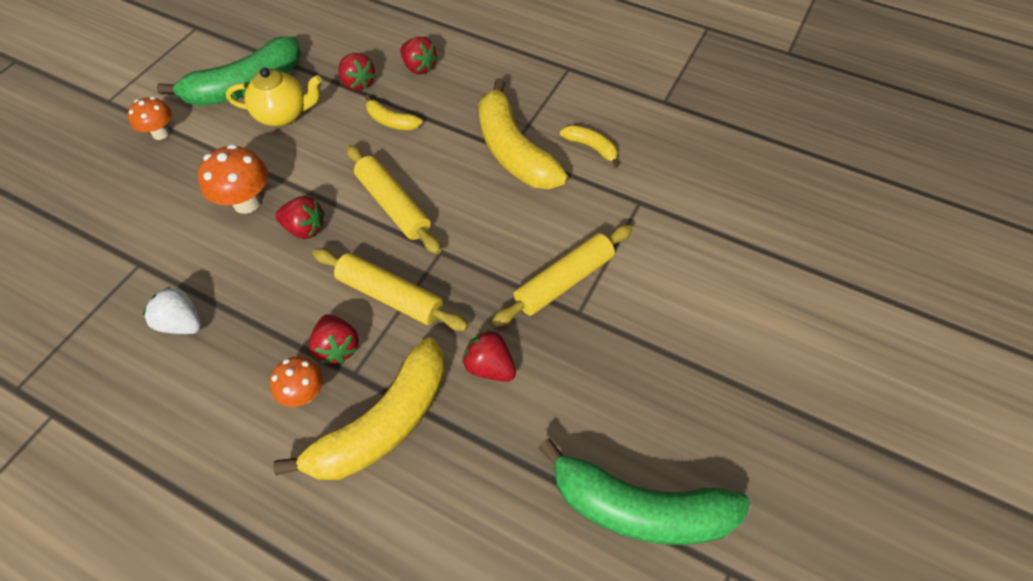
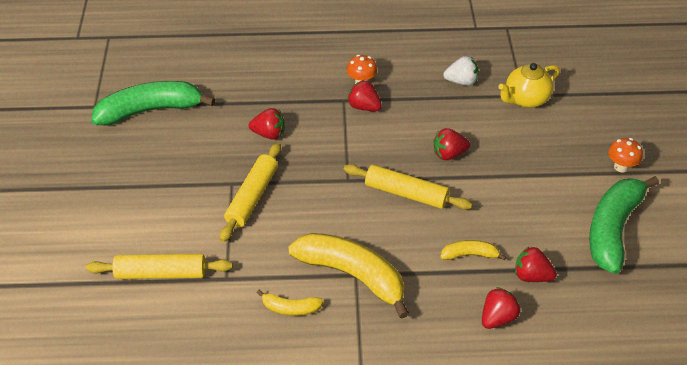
camera: 150 degrees right, 10 degrees down
orange mushroom [198,144,268,214] -> none
yellow teapot [226,68,322,126] -> yellow teapot moved to [498,63,559,108]
yellow banana [273,337,445,480] -> none
yellow rolling pin [313,248,468,331] -> yellow rolling pin moved to [86,254,233,279]
red strawberry [400,37,438,74] -> red strawberry turned 120 degrees clockwise [482,287,520,329]

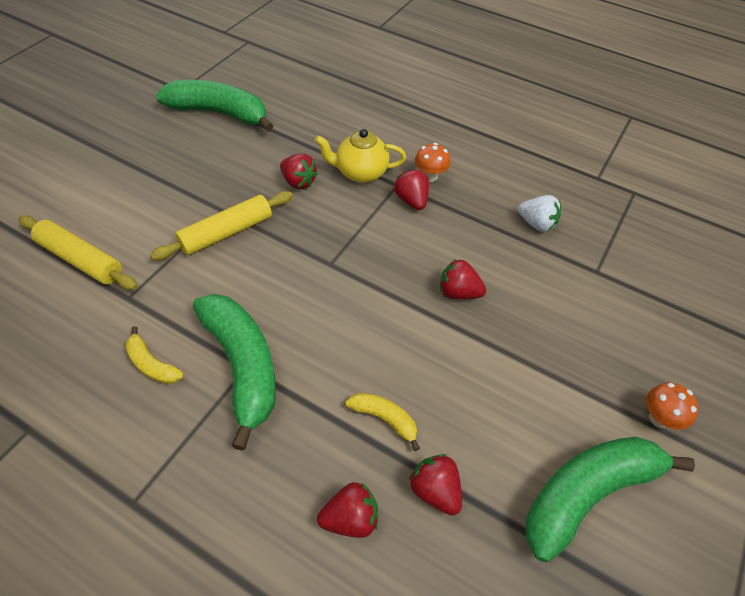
camera: 30 degrees right, 5 degrees up
yellow banana [288,233,409,319] -> green banana [193,294,276,451]
yellow rolling pin [344,164,472,210] -> none
yellow teapot [498,63,559,108] -> yellow teapot moved to [315,129,406,183]

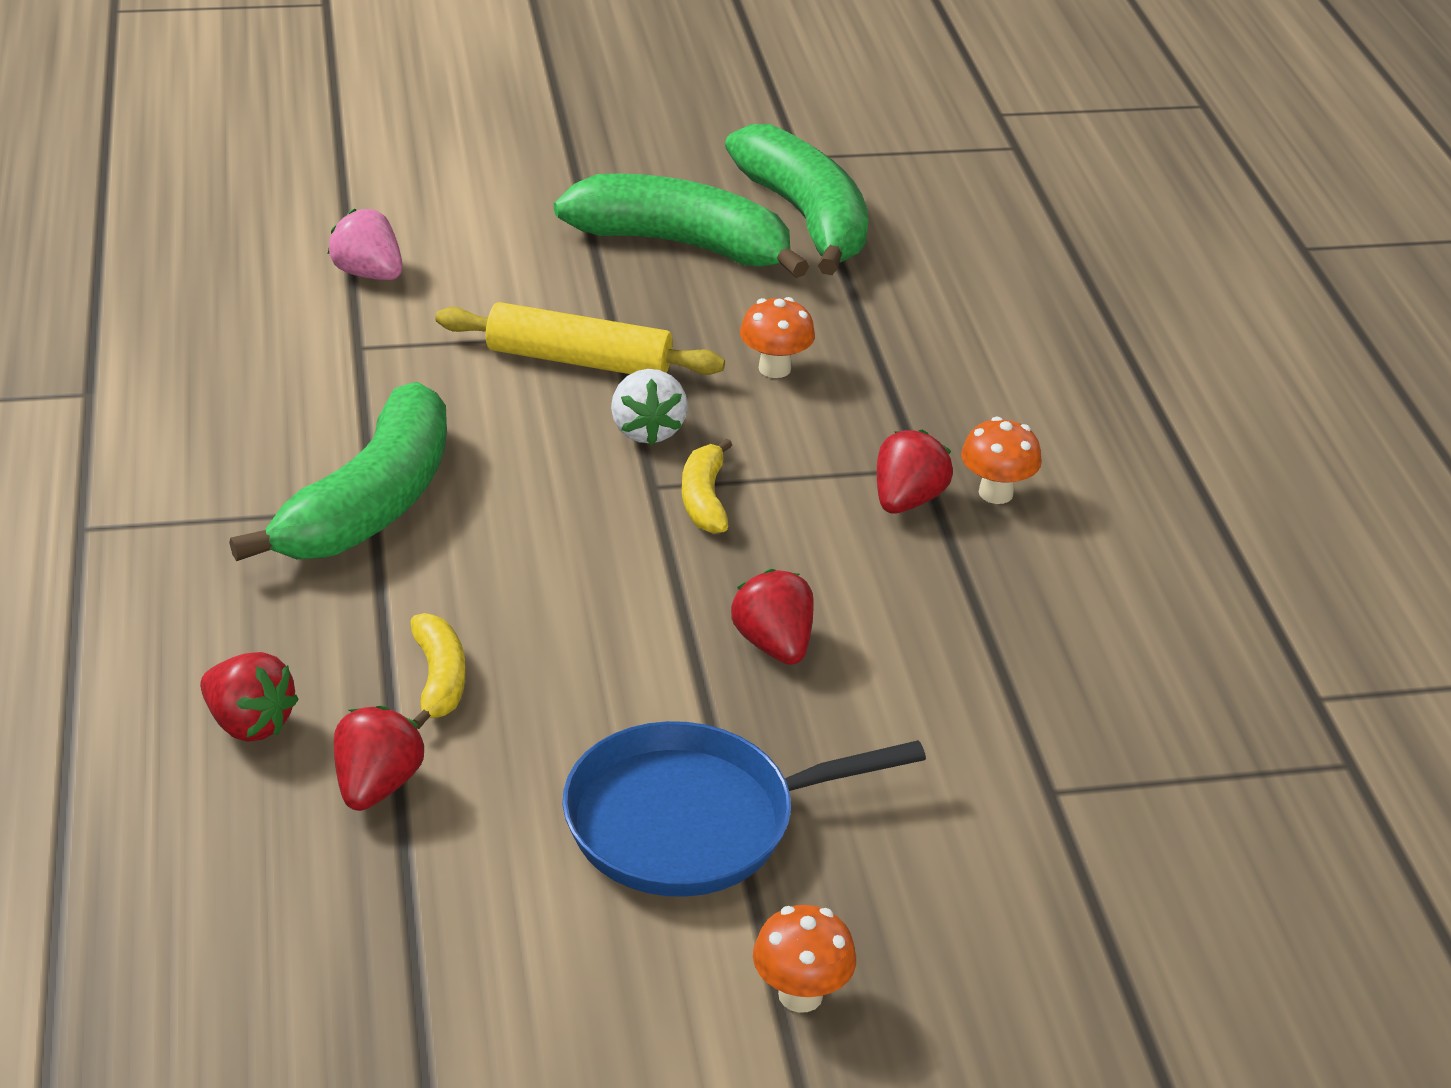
camera: 50 degrees right, 15 degrees down
yellow rolling pin [19,215,138,290] -> pink strawberry [327,209,403,280]
yellow banana [125,326,184,384] -> yellow banana moved to [681,438,732,534]
red strawberry [280,154,318,189] -> orange mushroom [740,297,815,378]
yellow teapot [315,129,406,183] -> none
white strawberry [518,195,561,232] -> white strawberry moved to [611,369,688,445]
green banana [526,437,695,562] -> green banana moved to [554,174,809,278]
none -> blue pan [563,721,926,897]

